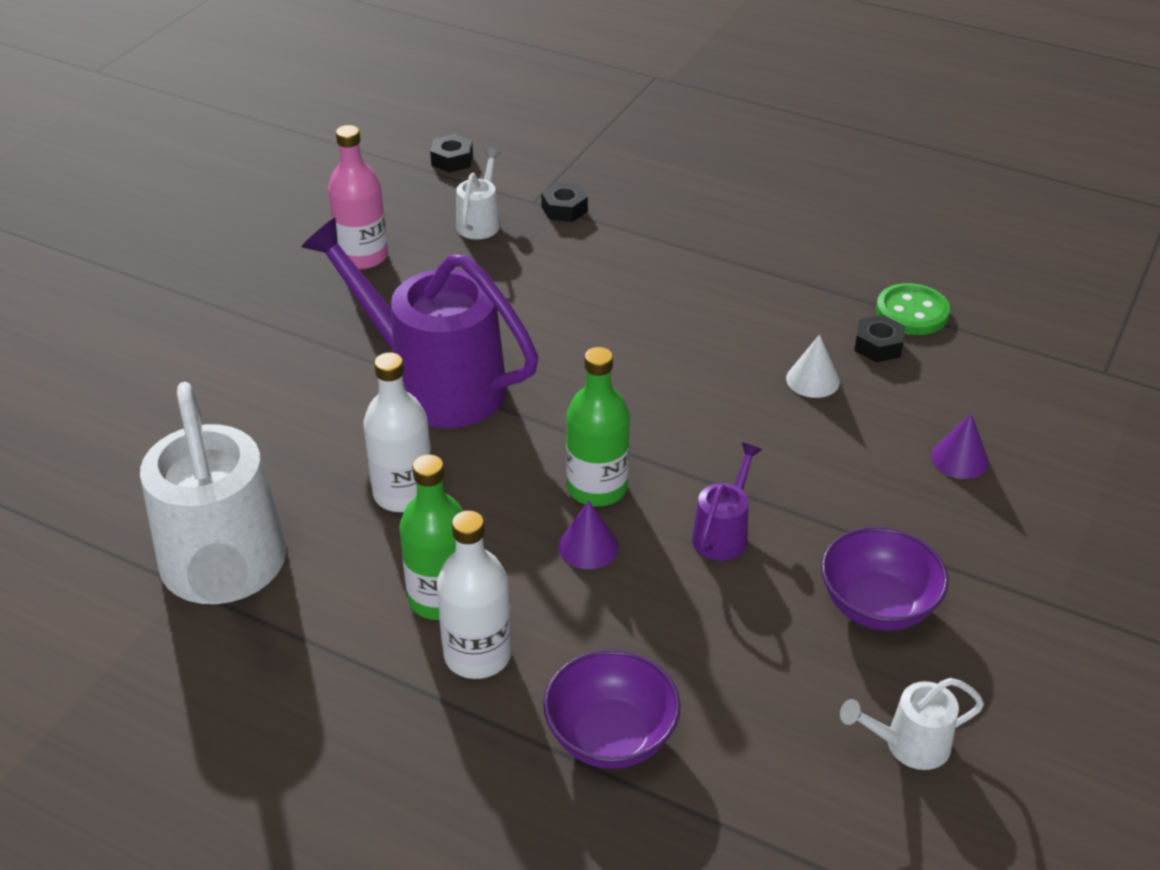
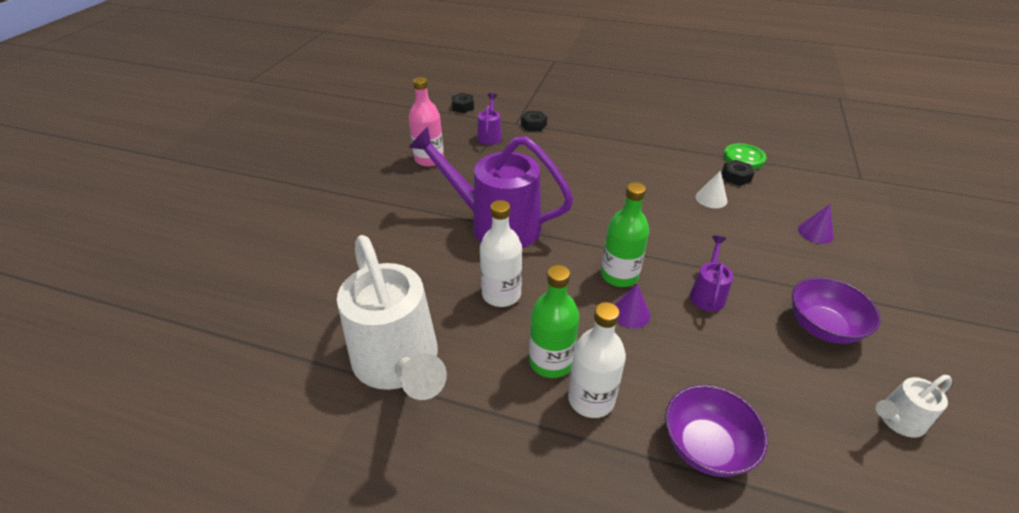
camera: 10 degrees left, 0 degrees up
white watering can [456,148,501,239] -> purple watering can [477,93,502,145]

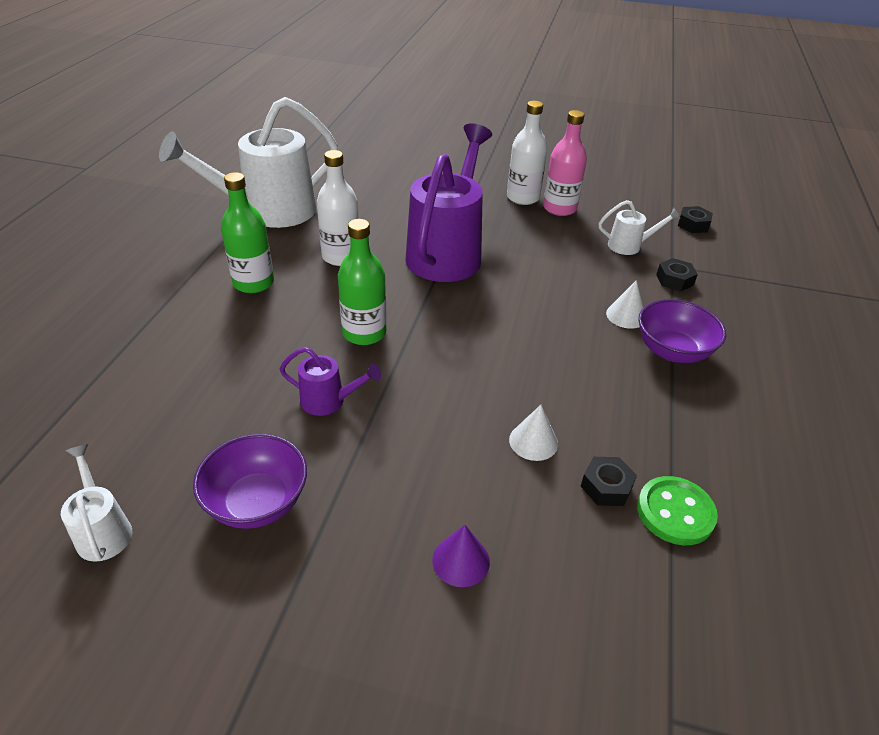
camera: 85 degrees right, 0 degrees up
purple watering can [477,93,502,145] -> white watering can [599,200,680,255]
white bottle [568,302,626,418] -> white bottle moved to [507,101,547,205]
purple cone [614,284,650,328] -> none
purple bowl [665,385,768,477] -> purple bowl moved to [638,299,726,363]
none -> white cone [606,280,644,329]

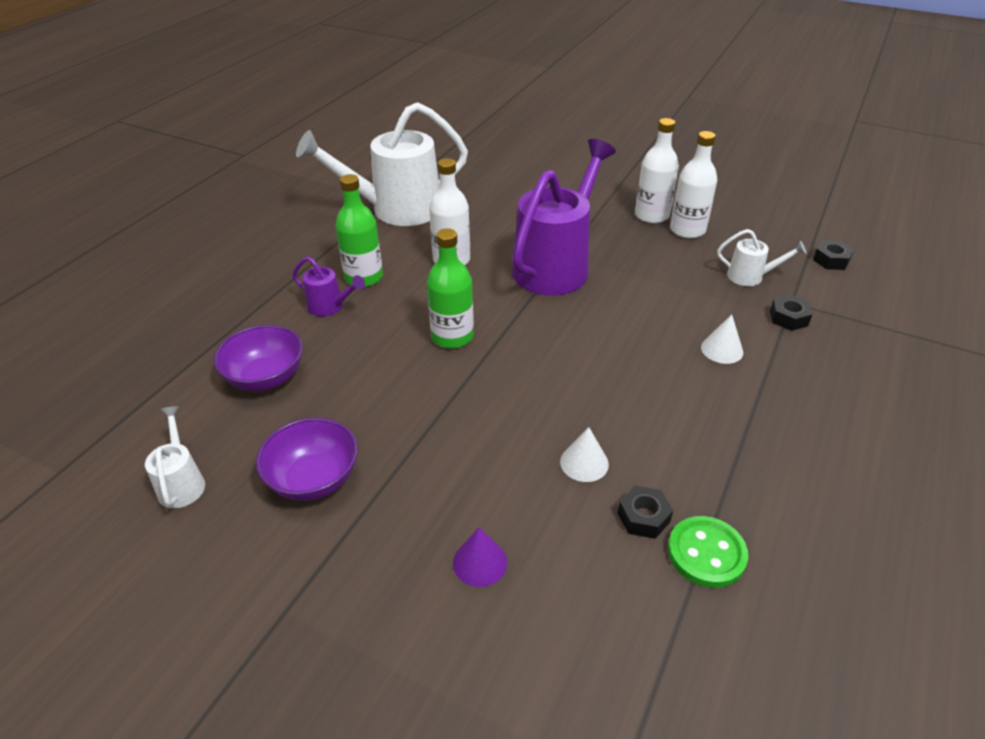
camera: 15 degrees right, 0 degrees up
purple watering can [280,347,381,416] -> purple watering can moved to [292,257,365,317]
pink bottle [543,110,587,216] -> white bottle [670,131,717,239]
purple bowl [638,299,726,363] -> purple bowl moved to [214,325,303,391]

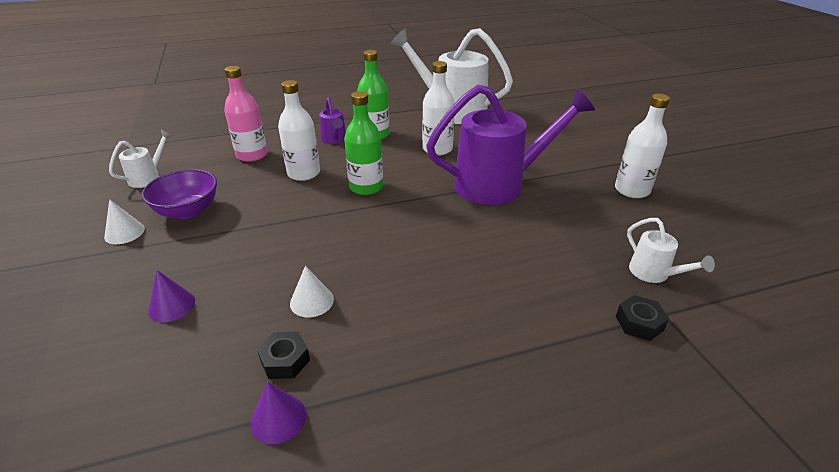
camera: 45 degrees right, 5 degrees down
purple bowl [214,325,303,391] -> pink bottle [224,66,268,162]
green button [668,516,748,588] -> purple cone [250,382,306,444]
white bottle [670,131,717,239] -> white bottle moved to [278,80,320,181]
white cone [701,314,743,364] -> white cone moved to [104,199,145,244]
black nut [813,240,854,270] -> none

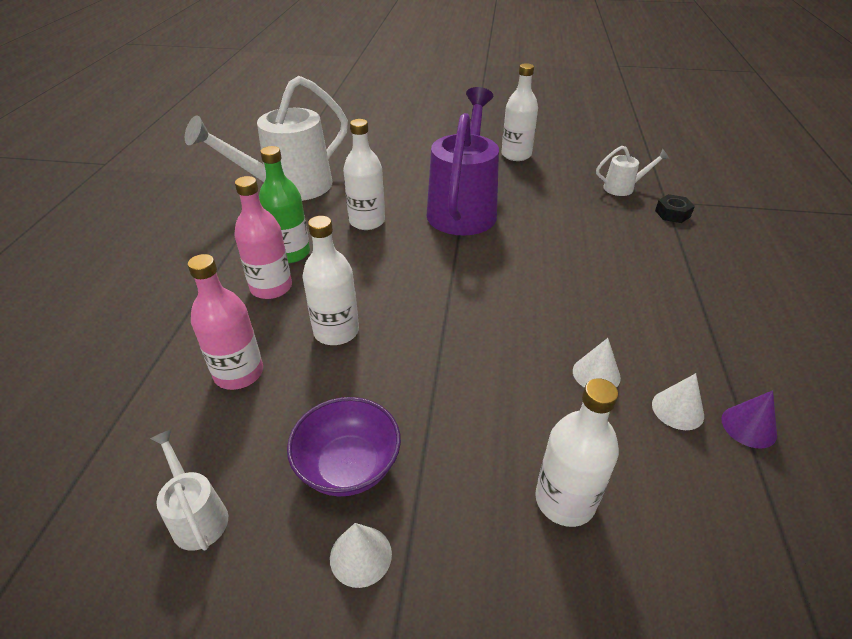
camera: 65 degrees left, 5 degrees up
purple cone [148,270,195,322] -> white bottle [535,378,619,527]
black nut [257,332,310,379] -> white cone [652,373,704,430]
purple watering can [319,97,346,144] -> pink bottle [234,176,292,299]
green bottle [344,91,383,195] -> none

